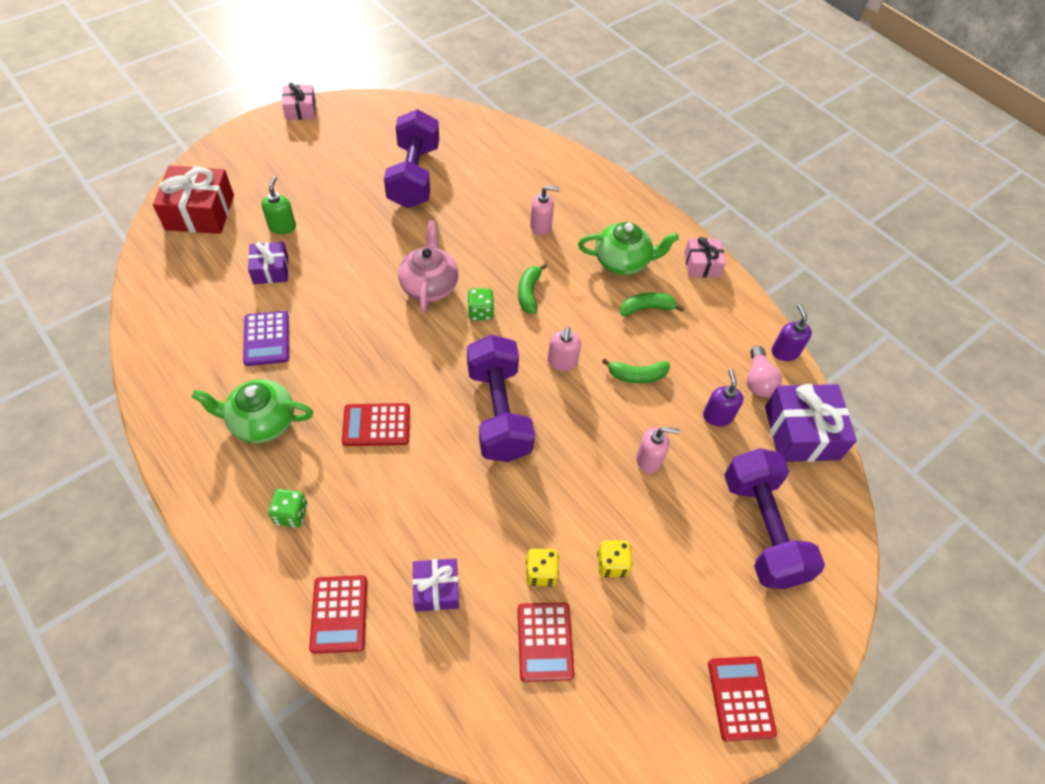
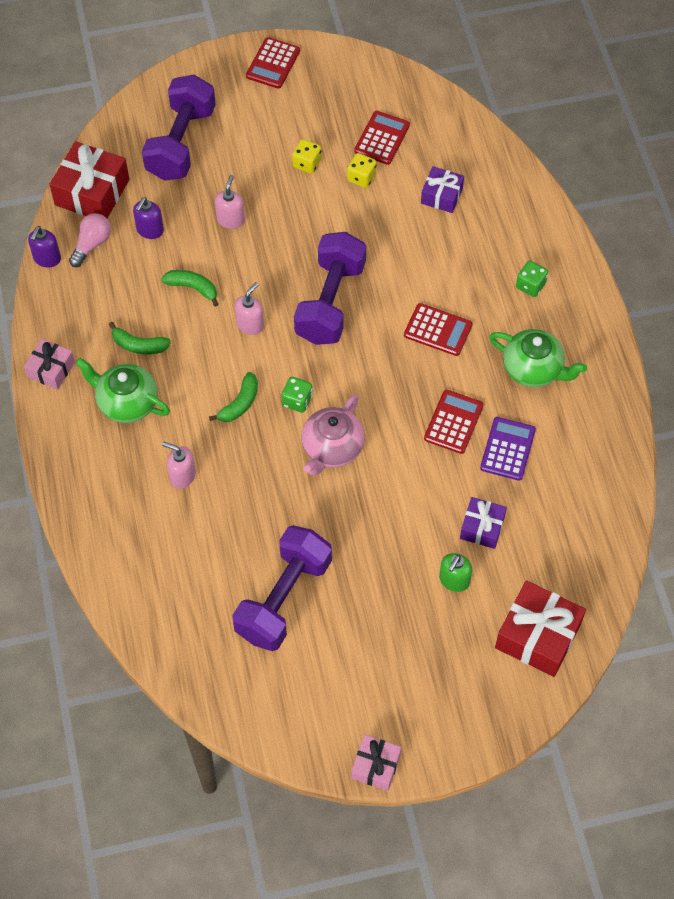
camera: 150 degrees left, 5 degrees up
red calculator [309,575,367,654] -> red calculator moved to [424,390,484,454]
pink soap dispenser [636,427,680,474] -> pink soap dispenser turned 75 degrees clockwise [215,175,245,229]
purple gift [765,384,857,462] -> red gift [50,141,129,218]

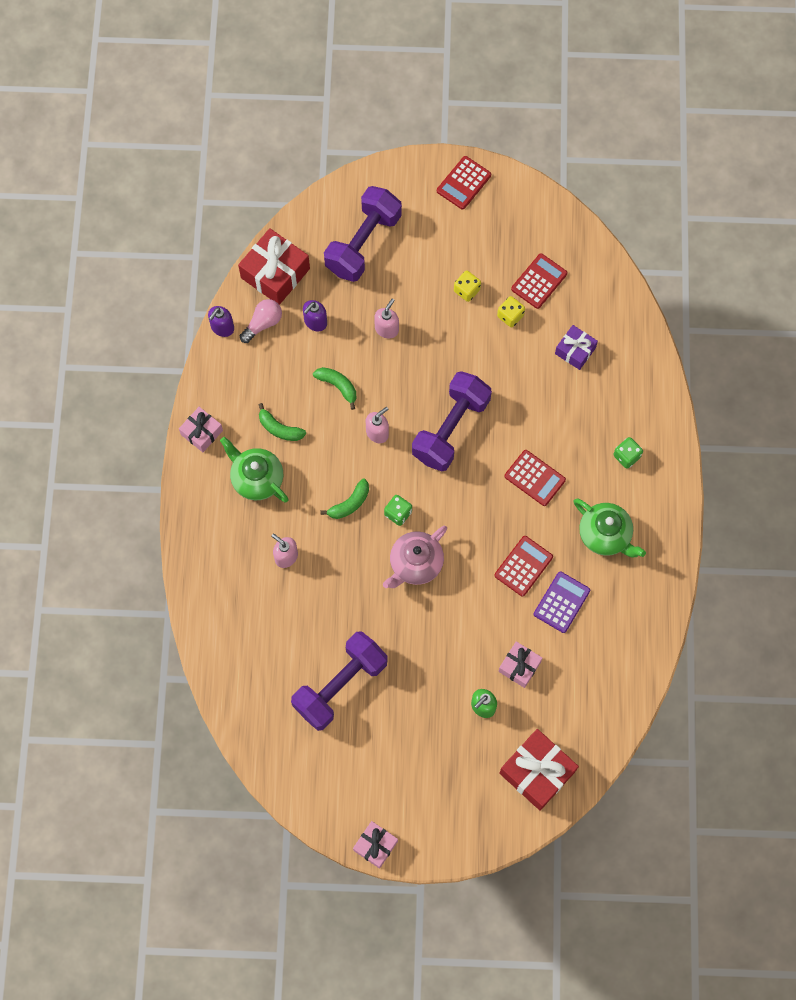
camera: 15 degrees right, 10 degrees up
purple gift [460,497,507,549] -> pink gift [498,641,542,688]

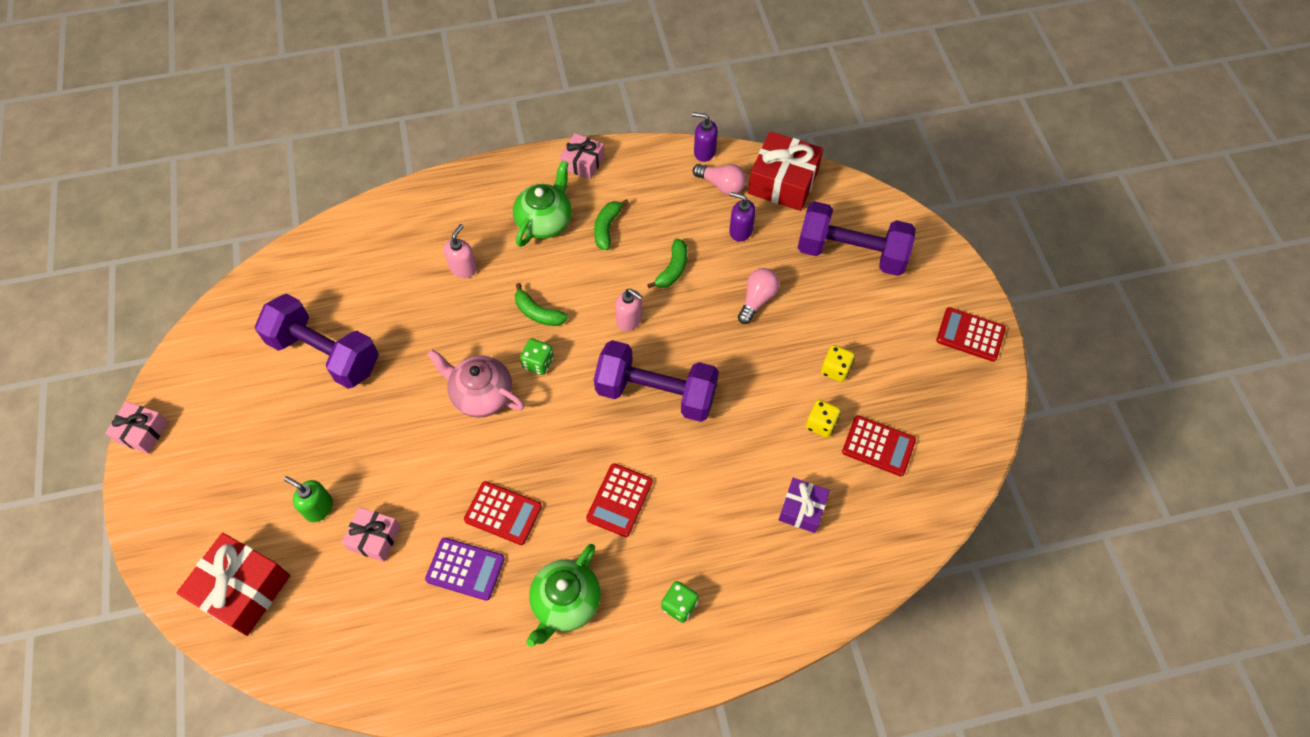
camera: 75 degrees right, 10 degrees down
pink soap dispenser [374,298,399,339] -> pink light bulb [738,268,780,324]

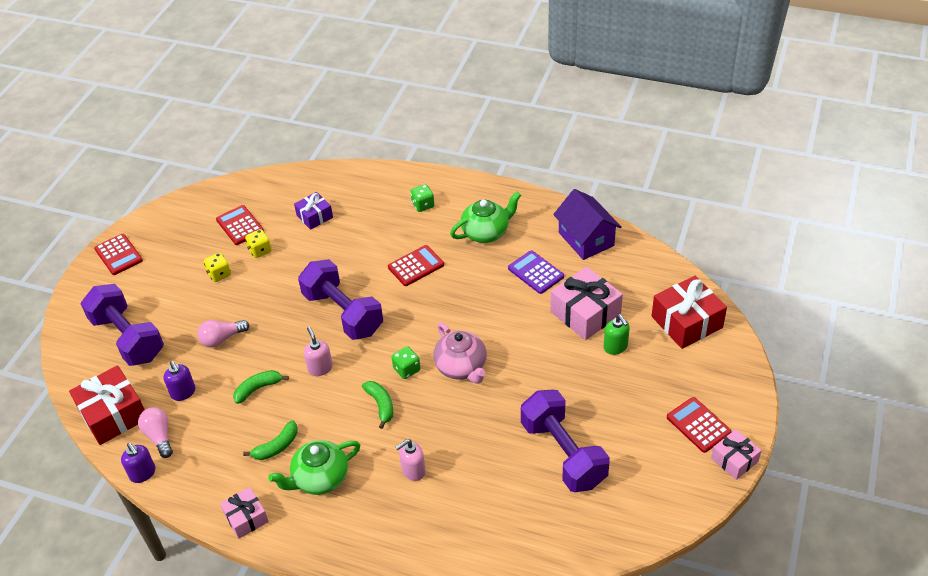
camera: 145 degrees left, 15 degrees down
pink gift [342,507,400,562] -> pink gift [550,267,623,340], size x1.70
red calculator [464,481,542,545] -> red calculator moved to [667,397,732,453]
none -> purple house [553,189,622,260]

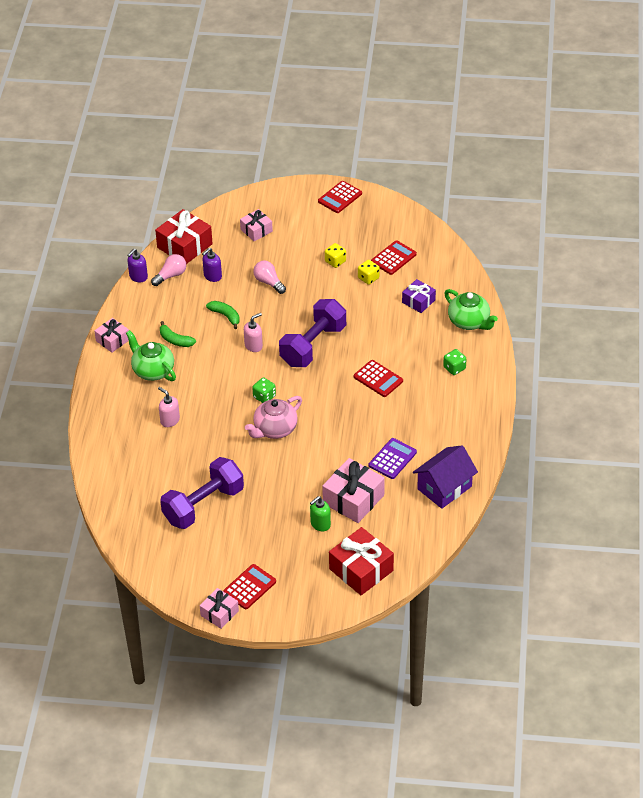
camera: 75 degrees right, 0 degrees up
purple dumbbell [81,284,164,366] -> pink gift [240,209,273,241]
green banana [362,381,393,429] -> none
green teapot [450,192,521,243] -> green teapot moved to [444,289,498,330]

